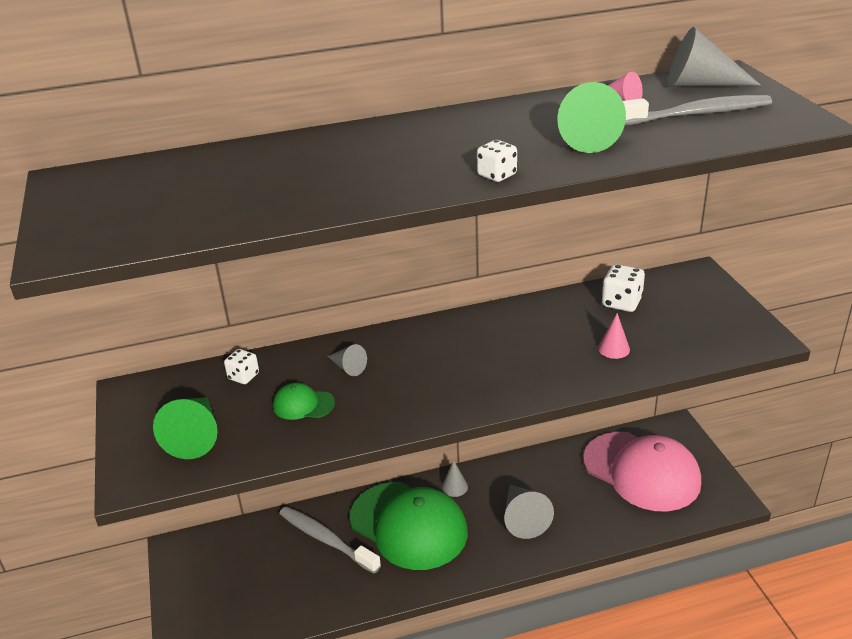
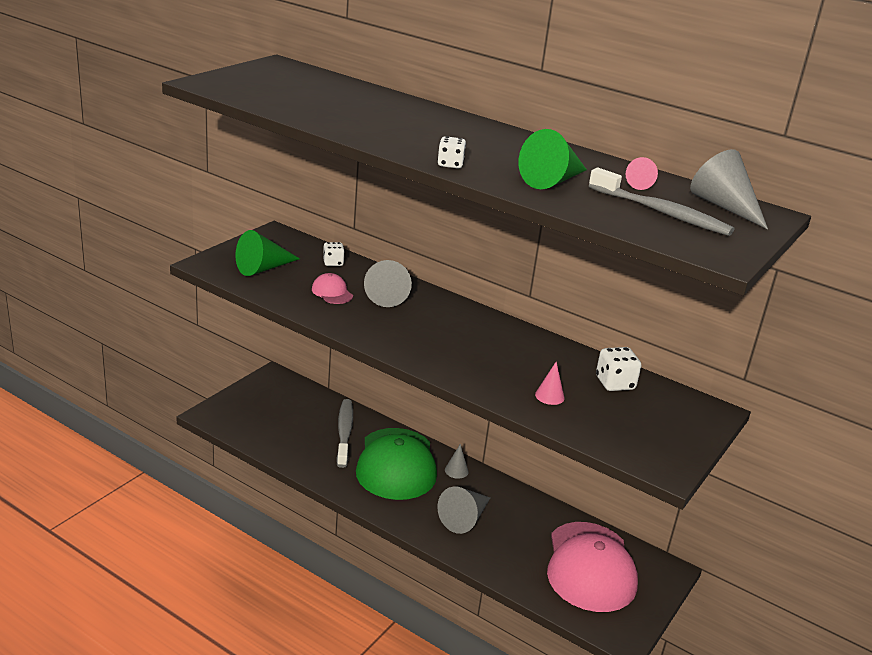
camera: 45 degrees right, 5 degrees down
green cap [273,383,335,420] -> pink cap [312,273,353,304]
grey cone [327,344,367,376] -> grey cone [364,260,412,307], size x1.81

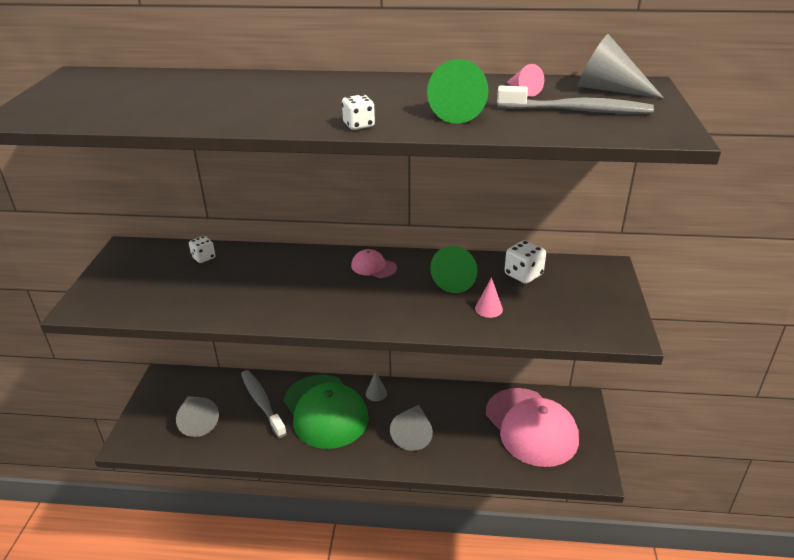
camera: 25 degrees left, 5 degrees up
green cone [235,230,300,276] -> green cone moved to [430,246,477,293]
pink cap [312,273,353,304] -> pink cap moved to [351,249,397,278]
grey cone [364,260,412,307] -> grey cone moved to [176,396,219,437]

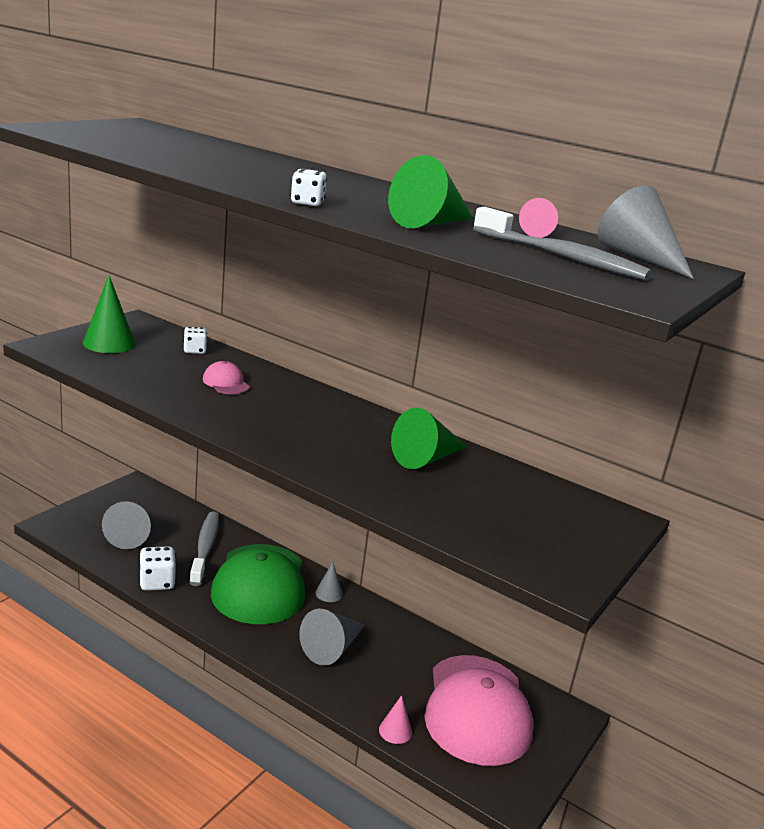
camera: 25 degrees right, 10 degrees down
pink cap [351,249,397,278] -> pink cap moved to [203,361,250,394]
pink cone [475,277,503,318] -> pink cone moved to [379,695,412,744]
white dice [505,240,546,284] -> white dice moved to [139,546,176,591]
none -> green cone [83,276,136,353]

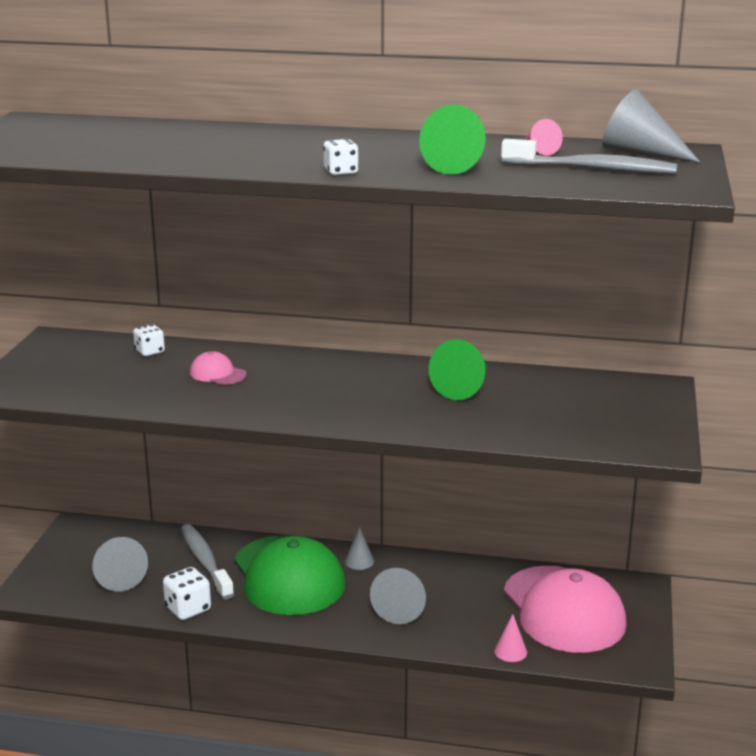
camera: 20 degrees left, 0 degrees up
green cone [83,276,136,353] -> none

